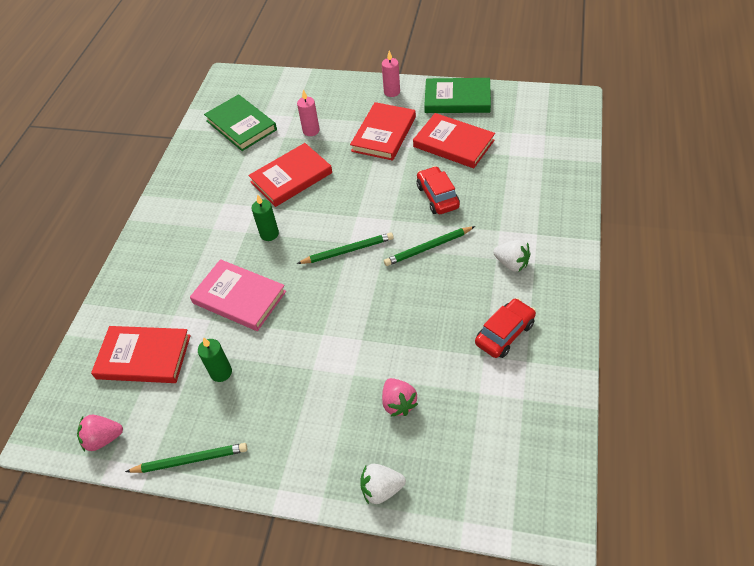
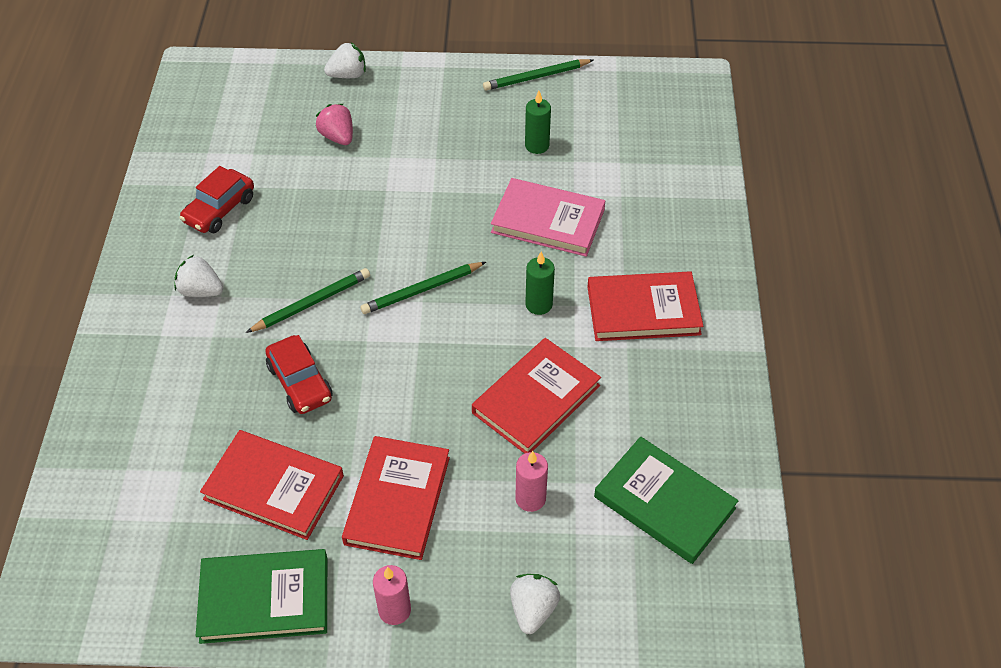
camera: 165 degrees right, 0 degrees up
pink strawberry [77,415,123,451] -> none
red book [91,326,191,383] -> red book moved to [587,271,703,341]
none -> white strawberry [510,574,560,634]

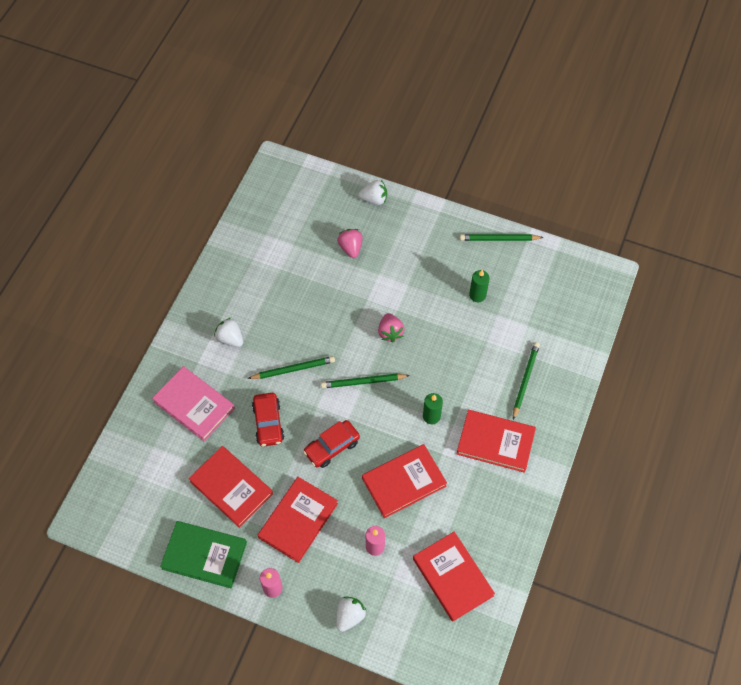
camera: 20 degrees right, 10 degrees up
red car [180,166,254,233] -> red car moved to [303,420,360,468]
pink book [491,178,605,257] -> pink book moved to [152,366,235,441]
green book [594,437,738,564] -> red book [413,532,495,622]
none -> pink strawberry [378,313,405,342]
none -> green pencil [513,342,540,420]

